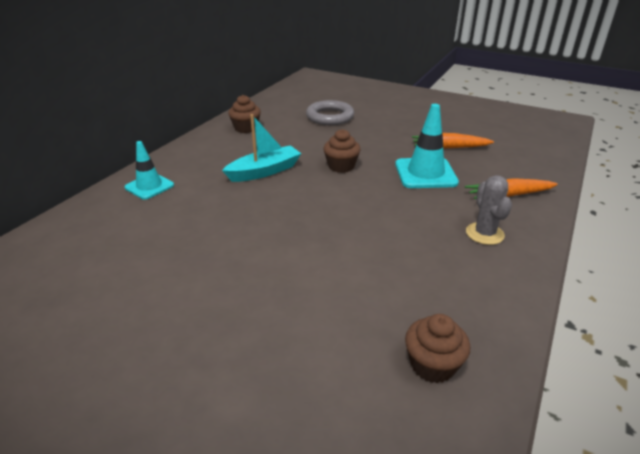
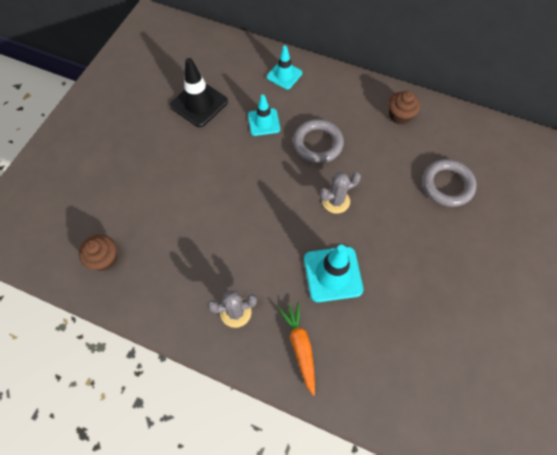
camera: 85 degrees right, 30 degrees up
turquoise boat [222,114,301,182] -> grey ring [293,119,344,164]
brown cupcake [323,129,361,173] -> grey cactus [319,172,361,214]
orange carrot [412,133,494,149] -> none
none -> black traffic cone [170,58,228,127]
none -> turquoise traffic cone [248,95,280,136]

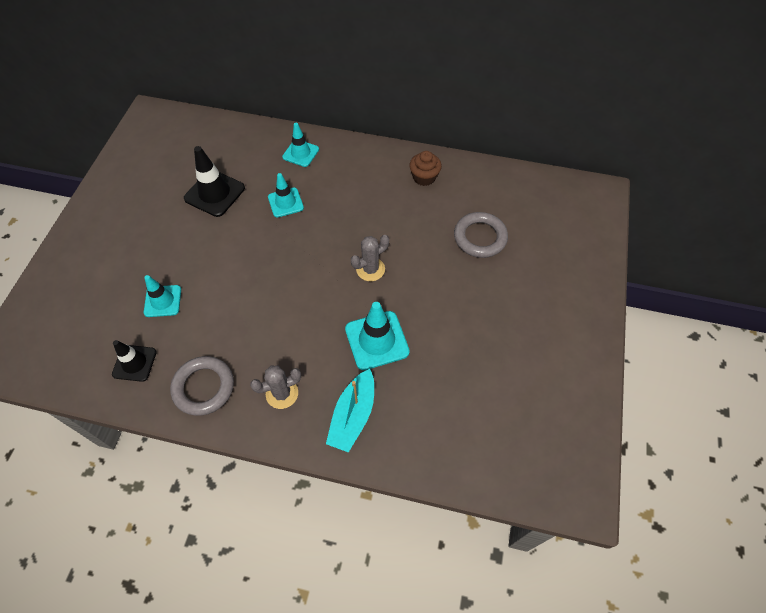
camera: 10 degrees left, 5 degrees down
brown cupcake [79,235,117,271] -> black traffic cone [112,340,157,382]
orange carrot [278,302,315,396] -> turquoise boat [326,369,374,453]
grey ring [293,119,344,164] -> grey ring moved to [170,356,234,416]
none -> turquoise traffic cone [144,275,181,317]

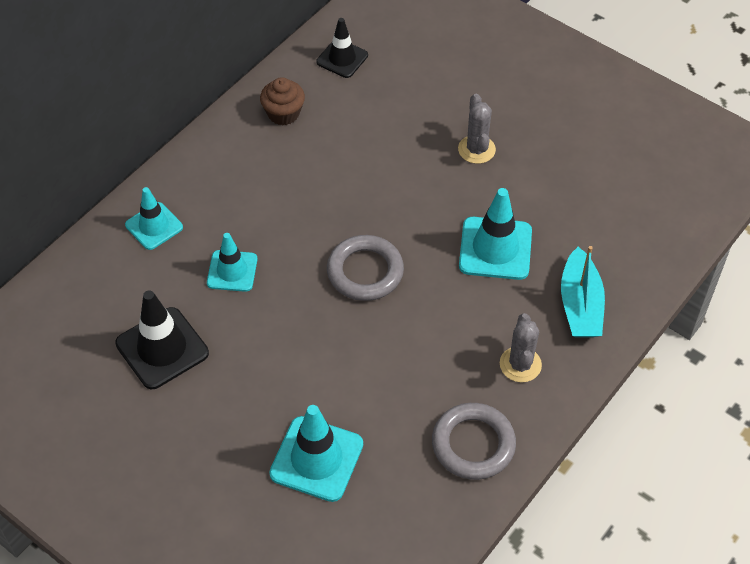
camera: 65 degrees left, 5 degrees down
black traffic cone [112,340,157,382] -> black traffic cone moved to [316,18,368,78]
turquoise traffic cone [144,275,181,317] -> turquoise traffic cone [269,405,363,502], size x1.53
turquoise boat [326,369,374,453] -> turquoise boat turned 45 degrees clockwise [561,246,605,337]
grey cactus [351,235,389,281] -> grey cactus moved to [458,94,496,164]
grey ring [454,212,508,258] -> grey ring moved to [327,235,404,301]

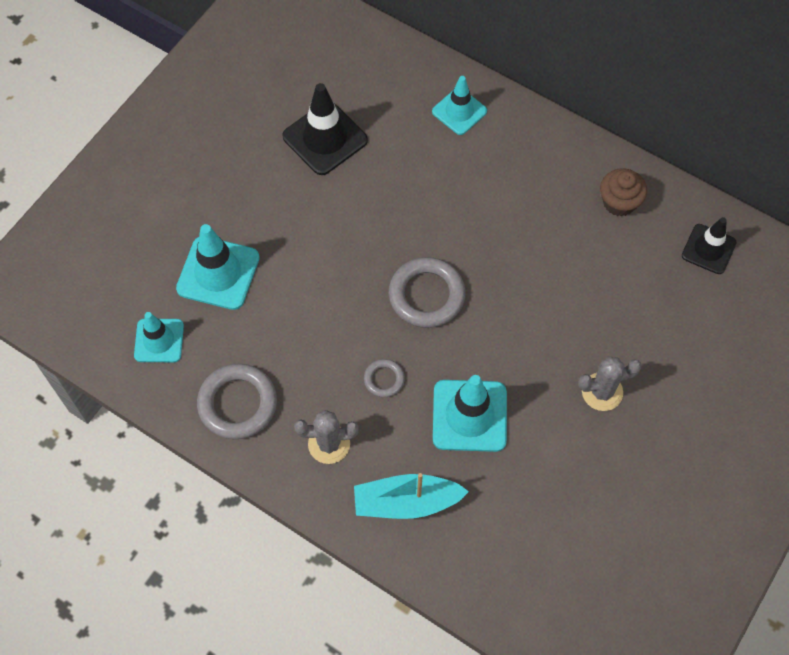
camera: 85 degrees right, 10 degrees up
turquoise traffic cone [207,233,258,292] -> turquoise traffic cone moved to [134,312,184,362]
none -> grey ring [364,359,405,397]

